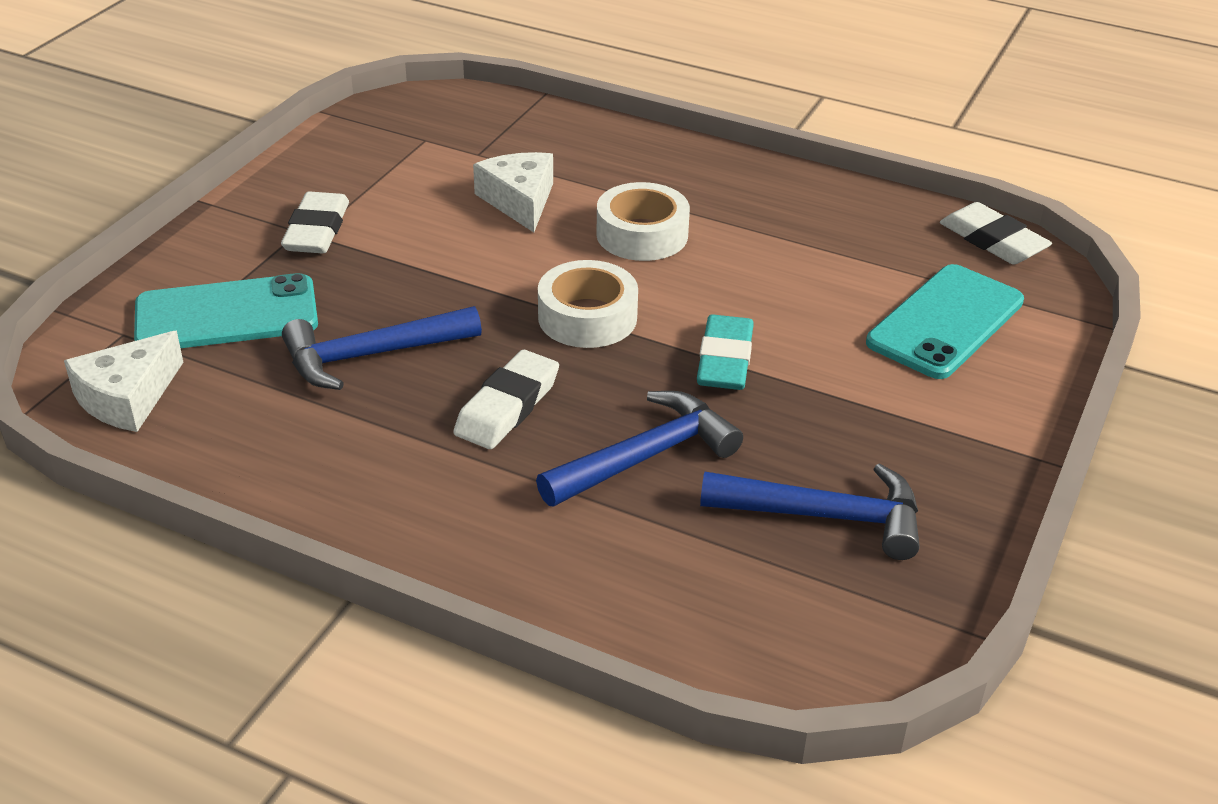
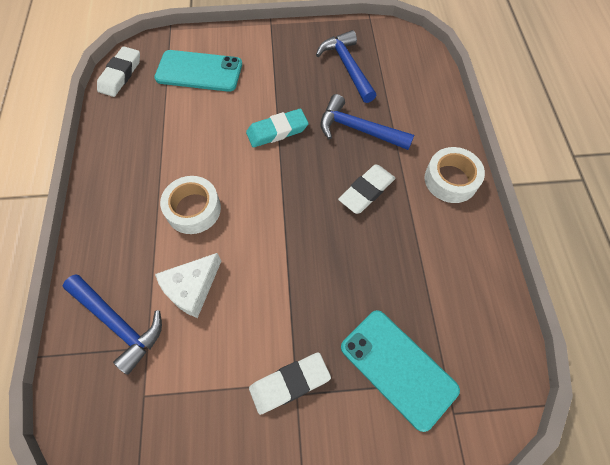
camera: 120 degrees left, 25 degrees up
white cheese [64,331,183,432] -> none
blue hammer [282,306,482,390] -> blue hammer moved to [63,275,162,375]
white eraser [454,350,559,449] -> white eraser turned 45 degrees counterclockwise [338,164,395,214]
white tape [538,260,638,348] -> white tape moved to [425,147,485,203]

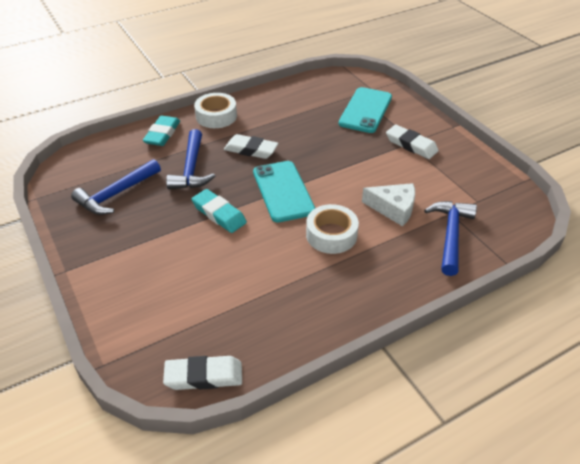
camera: 115 degrees left, 20 degrees down
turquoise phone [154,50,242,92] -> turquoise phone moved to [253,161,315,222]
none -> turquoise eraser [143,116,180,146]

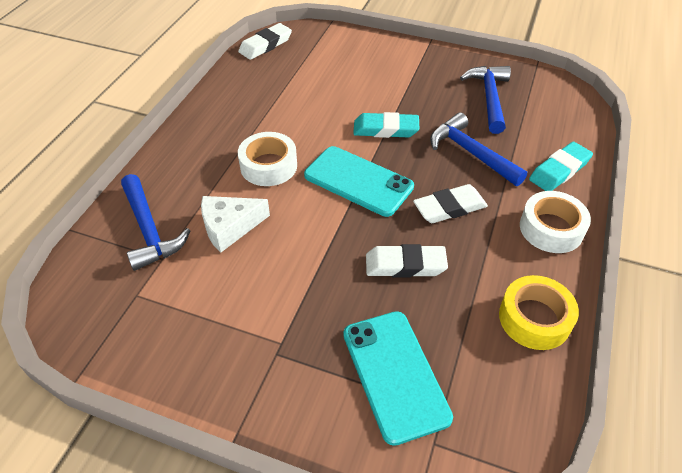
camera: 140 degrees right, 5 degrees up
turquoise eraser [143,116,180,146] -> turquoise eraser turned 75 degrees clockwise [529,142,593,191]
white eraser [386,125,439,159] -> white eraser moved to [366,244,448,277]
none -> yellow tape [499,275,579,350]

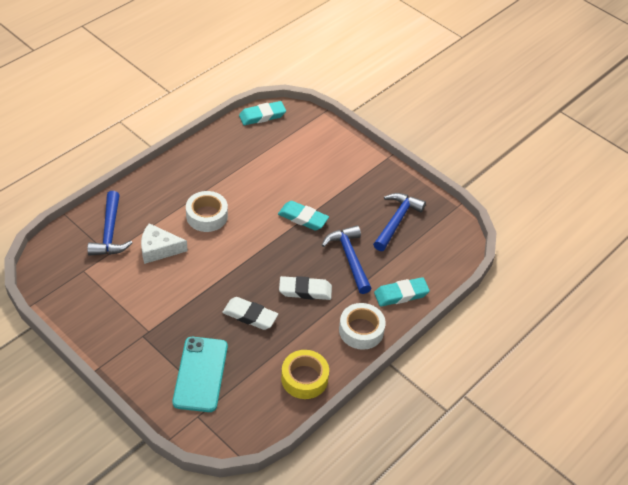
camera: 20 degrees right, 0 degrees up
white eraser [238,23,292,60] -> turquoise eraser [239,101,286,125]
turquoise phone [304,146,414,217] -> none

